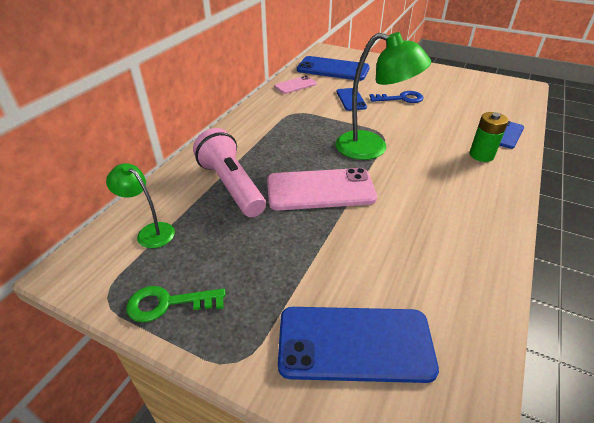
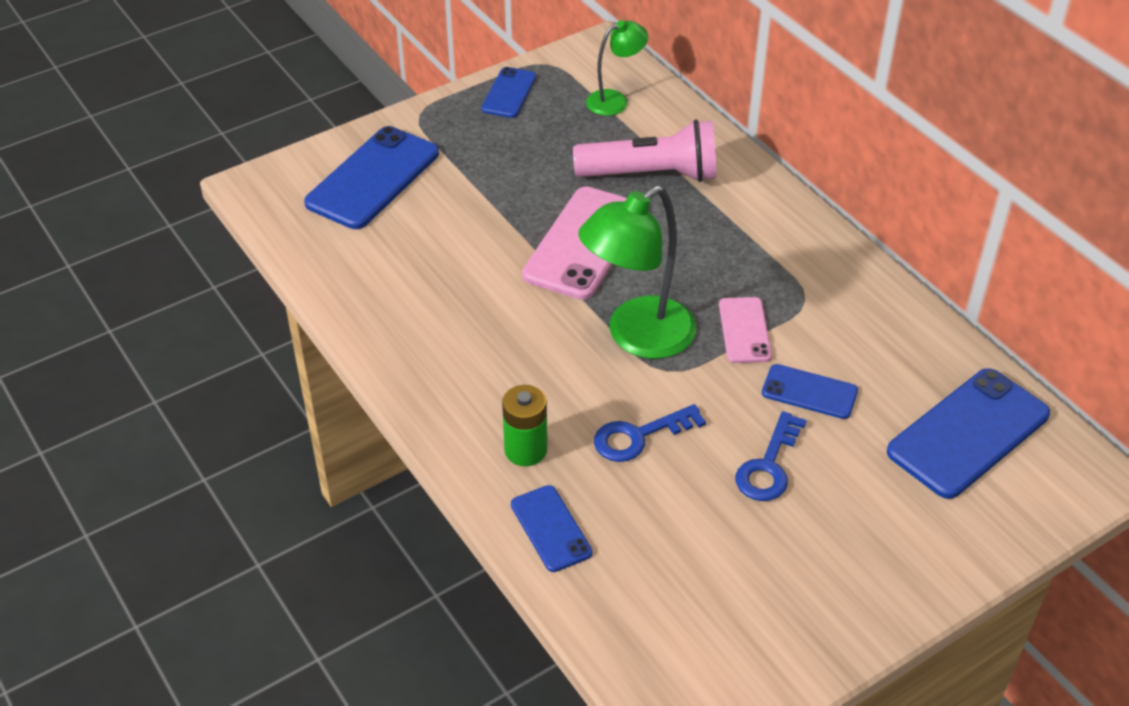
camera: 120 degrees right, 5 degrees up
green key [126,286,226,322] -> blue phone [481,67,536,118]
pink phone [274,76,317,94] -> pink phone moved to [719,297,772,363]
none -> blue key [594,404,706,462]

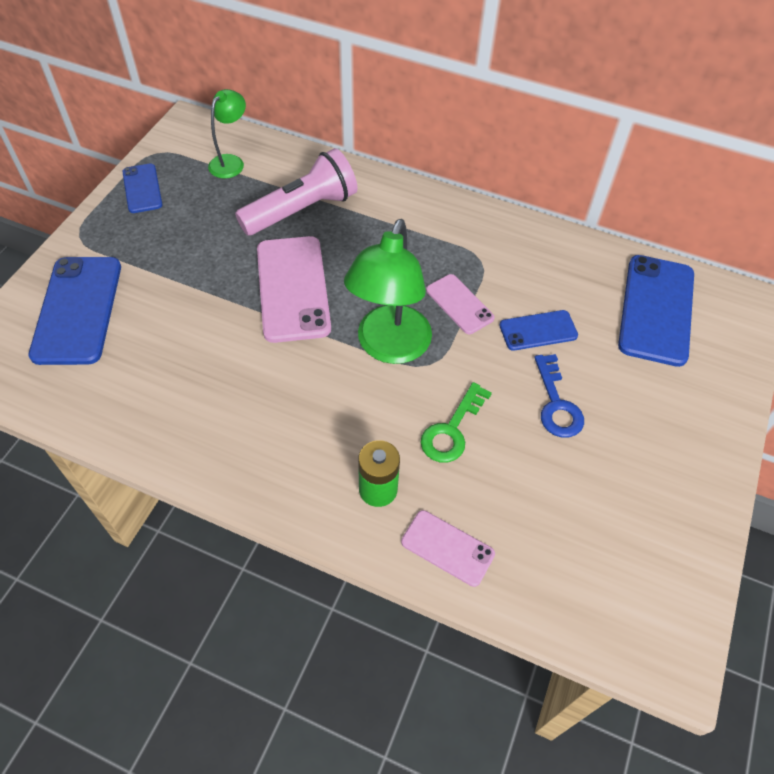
camera: 35 degrees left, 10 degrees up
blue phone [511,485,592,572] -> pink phone [401,510,495,587]
blue key [594,404,706,462] -> green key [421,382,492,463]

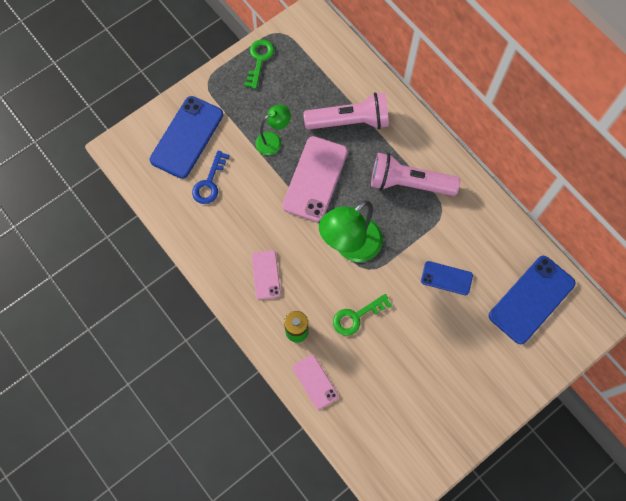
camera: 30 degrees right, 15 degrees up
blue phone [122,163,162,213] -> green key [244,39,274,89]
green lamp [208,89,246,179] -> green lamp moved to [255,105,291,155]
pink phone [426,274,495,334] -> pink phone moved to [252,250,281,300]
blue key [534,354,584,438] -> blue key moved to [192,151,230,204]
none -> pink flashlight [371,153,460,196]

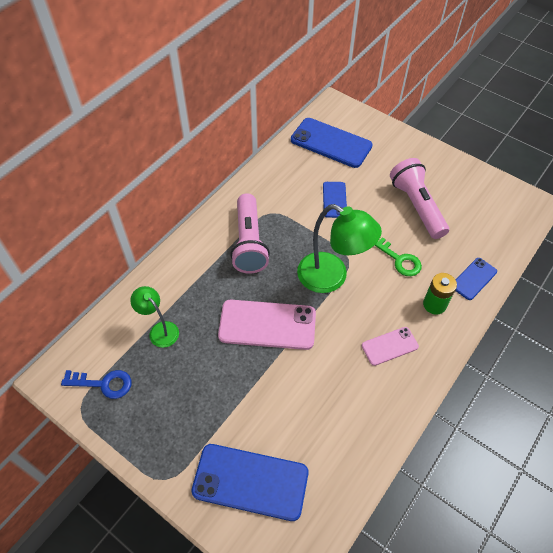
camera: 105 degrees left, 15 degrees down
blue key [192,151,230,204] -> blue key moved to [61,370,131,399]
green key [244,39,274,89] -> none
green lamp [255,105,291,155] -> green lamp moved to [130,286,179,348]
pink phone [293,355,338,409] -> blue phone [455,258,497,300]
pink flashlight [303,92,389,130] -> pink flashlight moved to [390,158,449,239]

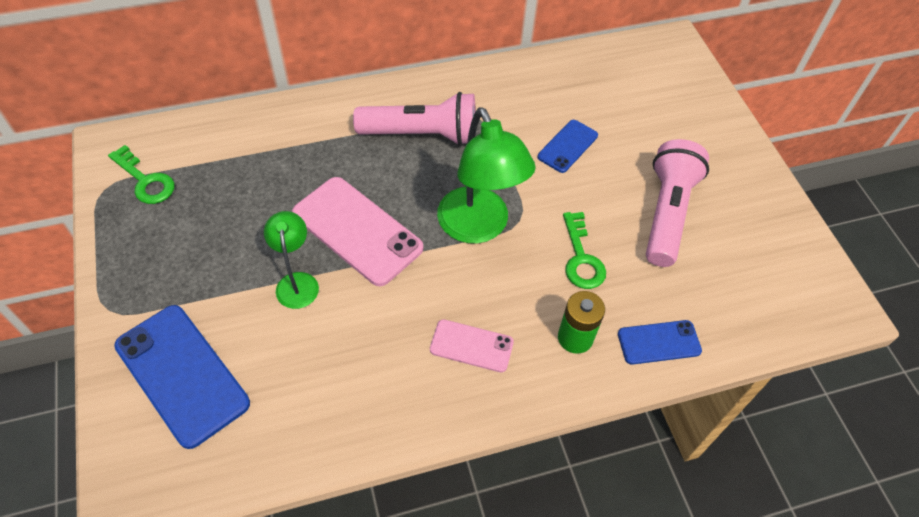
camera: 35 degrees right, 0 degrees up
blue key [61,370,131,399] -> green key [108,145,174,204]
green lamp [130,286,179,348] -> green lamp moved to [264,211,319,309]
pink flashlight [230,193,270,273] -> pink flashlight turned 120 degrees counterclockwise [353,92,476,146]
blue phone [291,118,373,168] -> none

